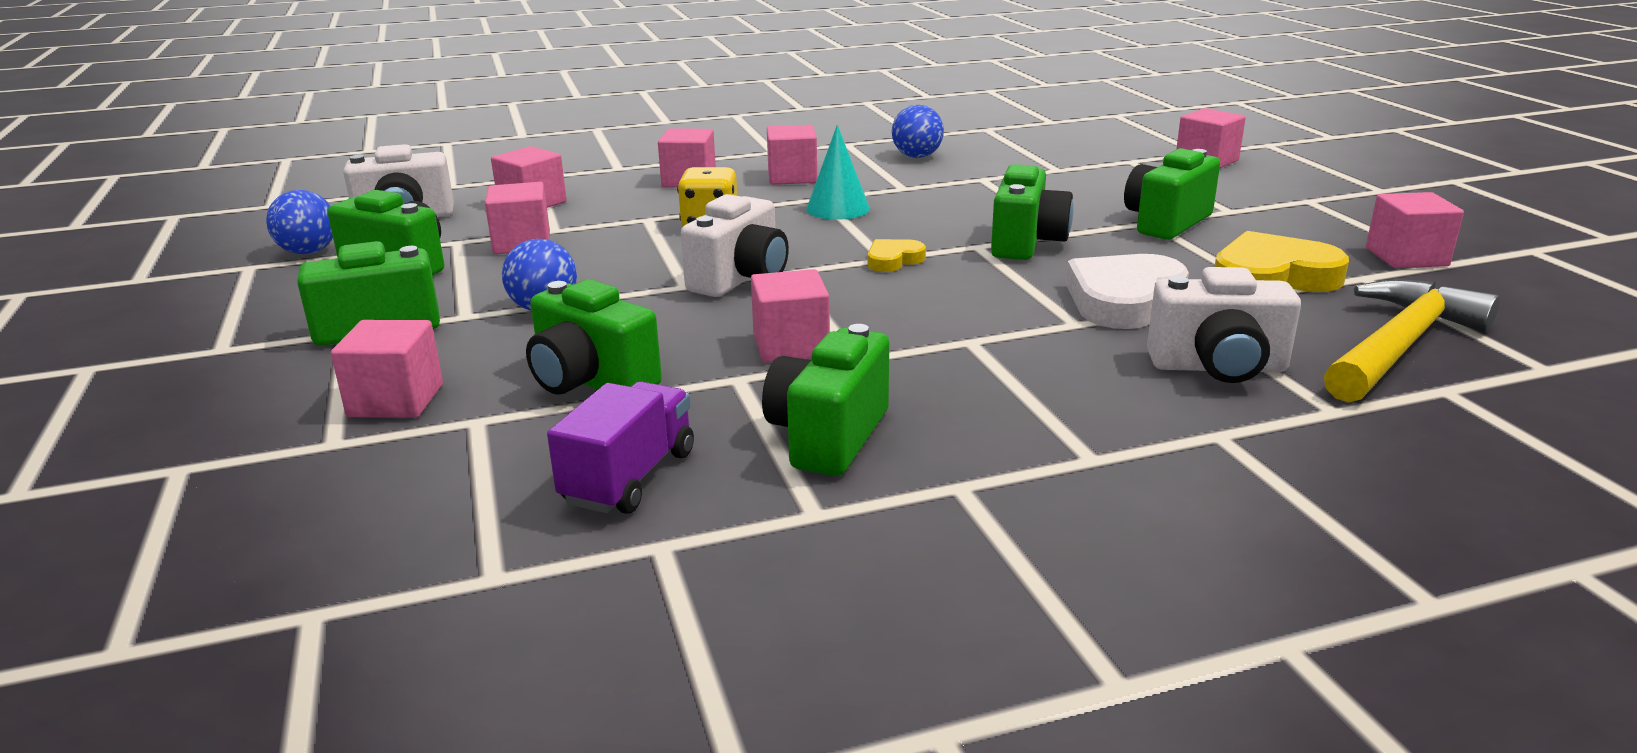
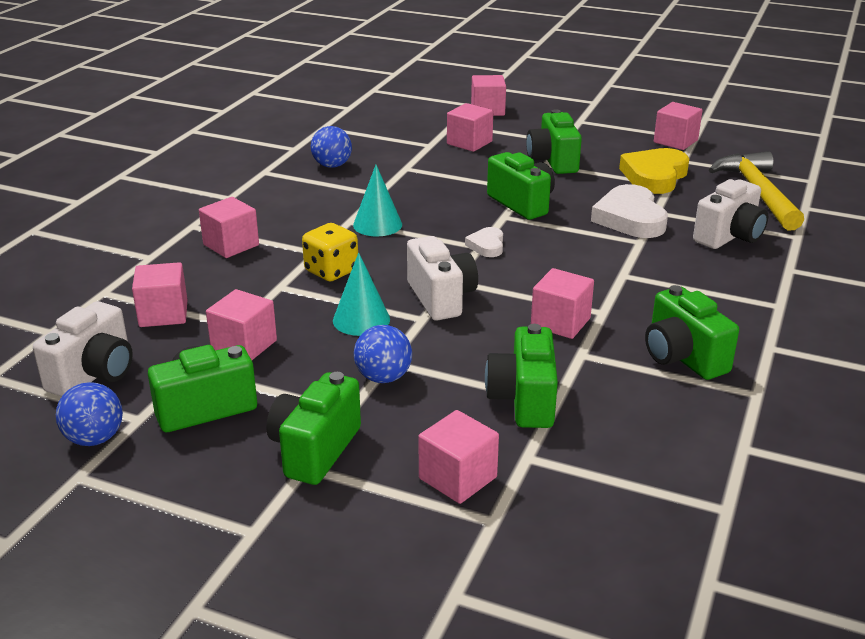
camera: 50 degrees left, 5 degrees up
green camera [526,279,662,395] -> green camera turned 105 degrees clockwise [485,324,558,428]
purple truck [547,382,694,514] -> none
pink cube [767,125,817,185] -> pink cube moved to [447,103,493,152]
yellow heart [868,239,926,272] -> white heart [465,227,503,257]
none -> turquoise cone [333,252,390,336]

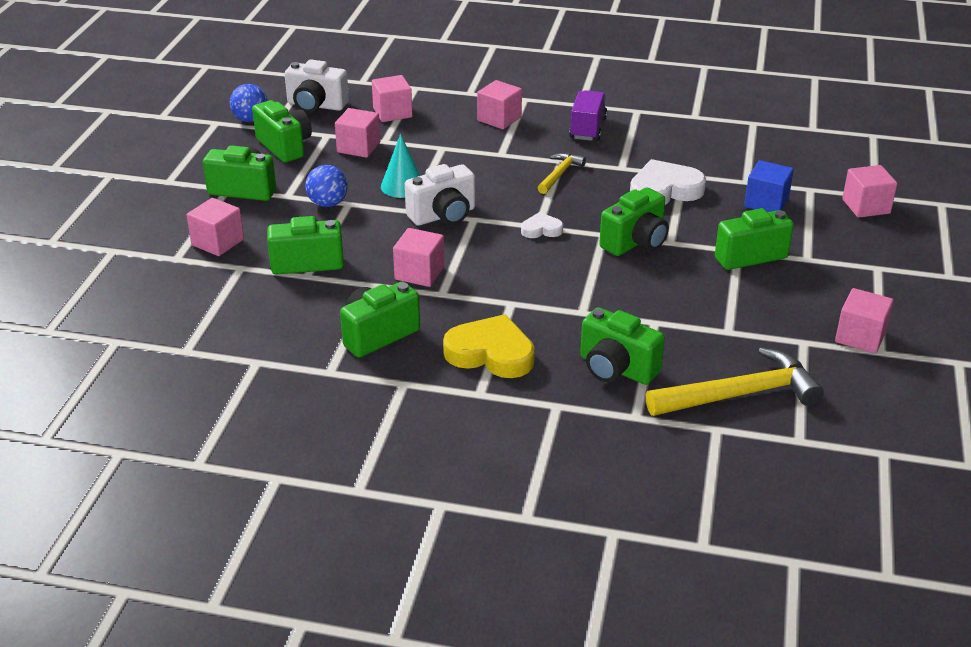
camera: 80 degrees right, 5 degrees up
yellow dice [302,223,358,281] -> none
blue ball [311,126,352,168] -> none
turquoise cone [353,165,402,236] -> yellow hammer [538,153,586,194]
pink cube [447,103,493,152] -> blue cube [744,160,794,212]
white heart [591,184,668,238] -> white heart moved to [630,159,706,205]
yellow heart [619,148,689,194] -> yellow heart moved to [443,314,535,378]
white camera [693,179,768,249] -> green camera [580,307,665,385]
none -> purple truck [569,90,607,141]

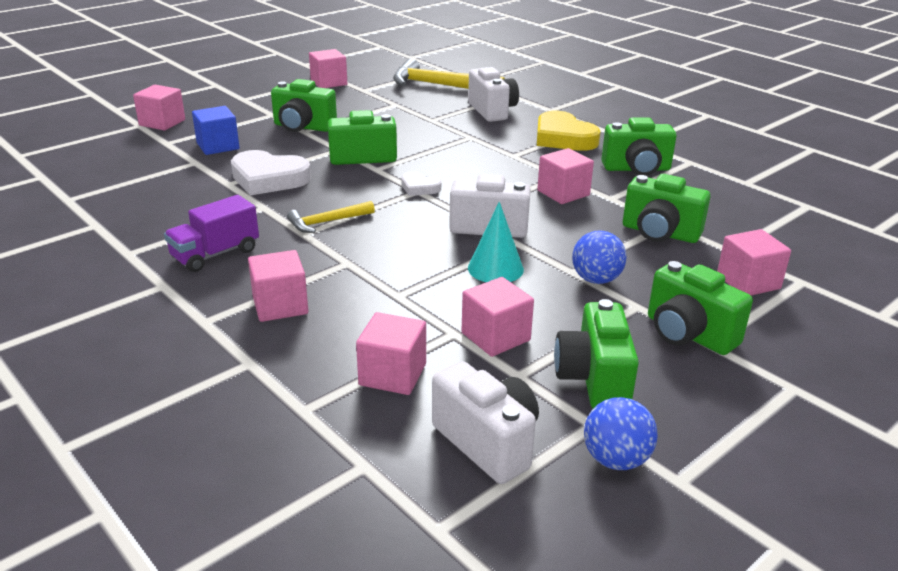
camera: 145 degrees left, 5 degrees down
green camera [580,307,665,385] -> white camera [468,67,519,122]

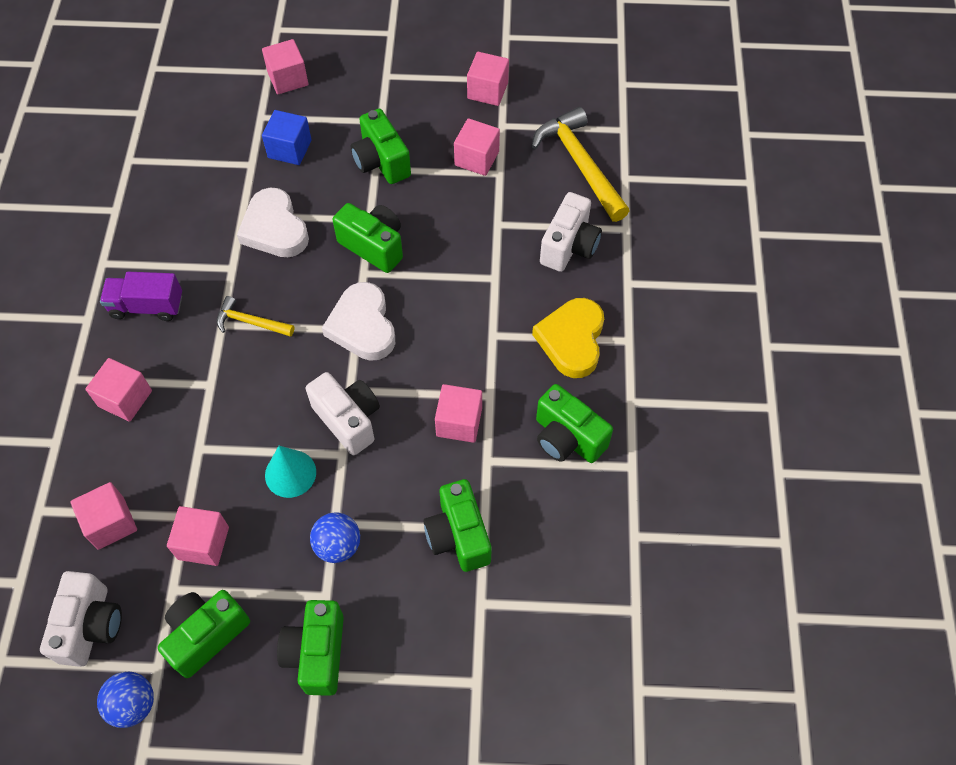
camera: 45 degrees right, 30 degrees up
white heart [401,172,441,196] -> white heart [322,282,395,361], size x1.92
pink cube [717,229,791,295] -> pink cube moved to [454,118,500,176]

